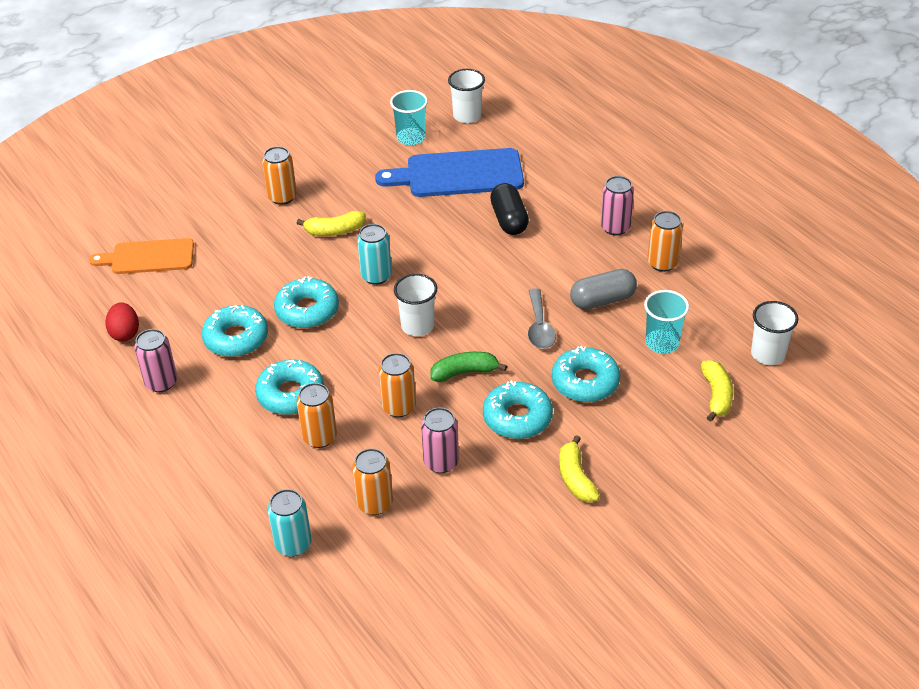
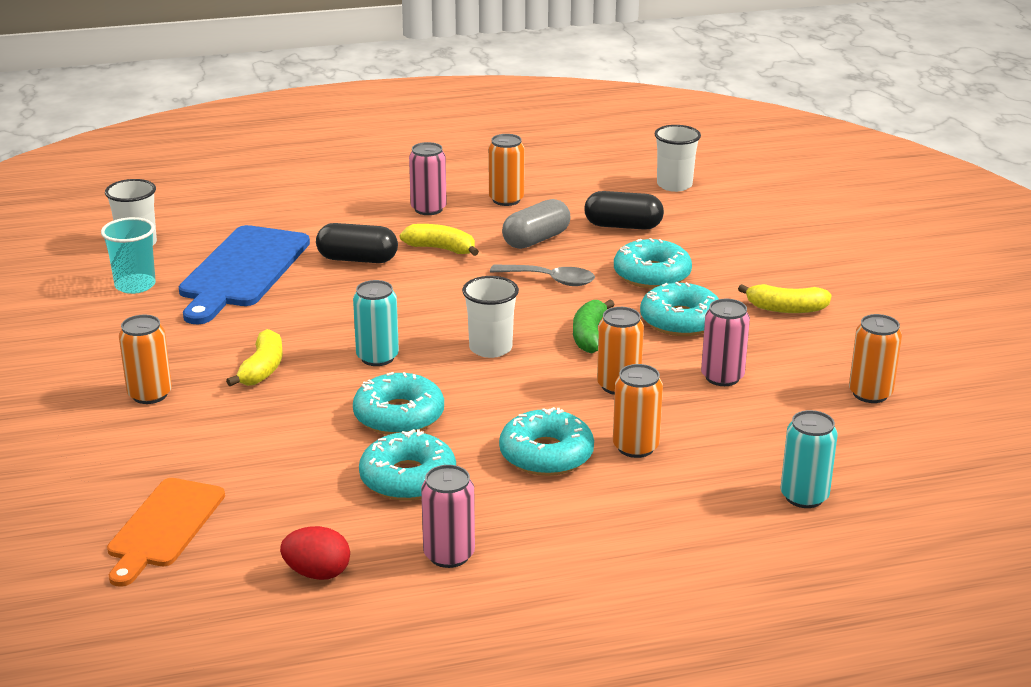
camera: 70 degrees left, 15 degrees down
orange can [352,448,393,515] -> orange can moved to [849,314,902,403]
grey capsule [570,269,637,310] -> grey capsule turned 45 degrees clockwise [502,199,570,249]
turquoise cup [644,290,689,354] -> black capsule [584,191,664,230]
yellow banana [701,360,733,422] -> yellow banana moved to [400,224,479,256]

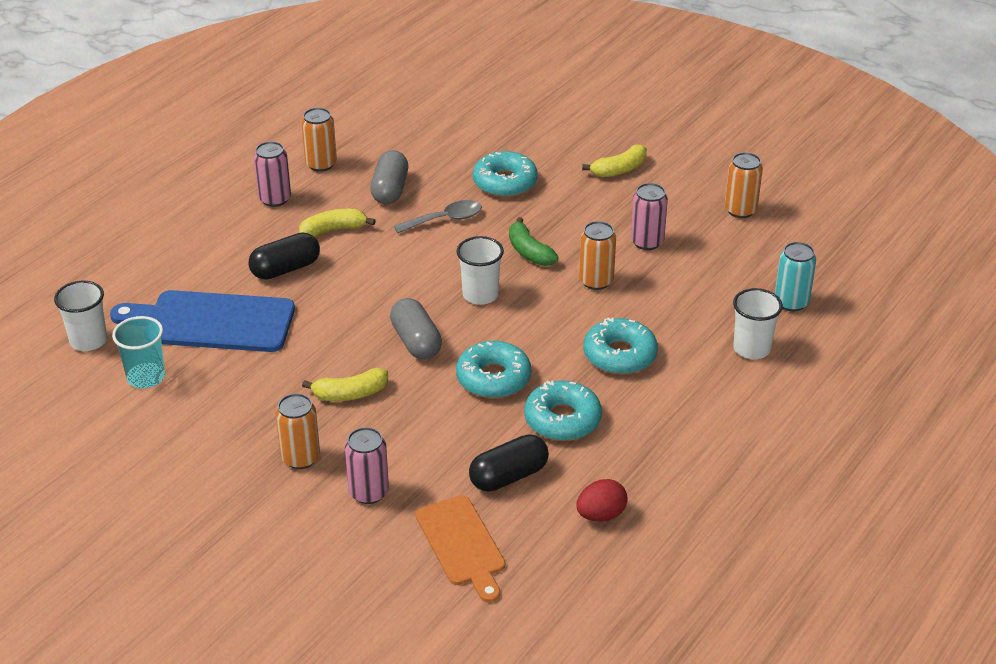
camera: 40 degrees left, 10 degrees up
blue cutting board [179,225,310,324] -> blue cutting board turned 120 degrees clockwise [110,290,295,352]
yellow banana [226,329,283,386] -> yellow banana turned 105 degrees clockwise [302,368,388,401]
turquoise can [353,280,399,366] -> grey capsule [390,298,442,360]
pink can [421,465,475,568] -> pink can moved to [345,427,389,504]
black capsule [584,191,664,230] -> black capsule moved to [469,434,549,492]
orange can [613,364,663,458] -> none
turquoise donut [640,282,719,336] -> none
white cup [654,125,701,192] -> white cup moved to [733,288,783,359]

